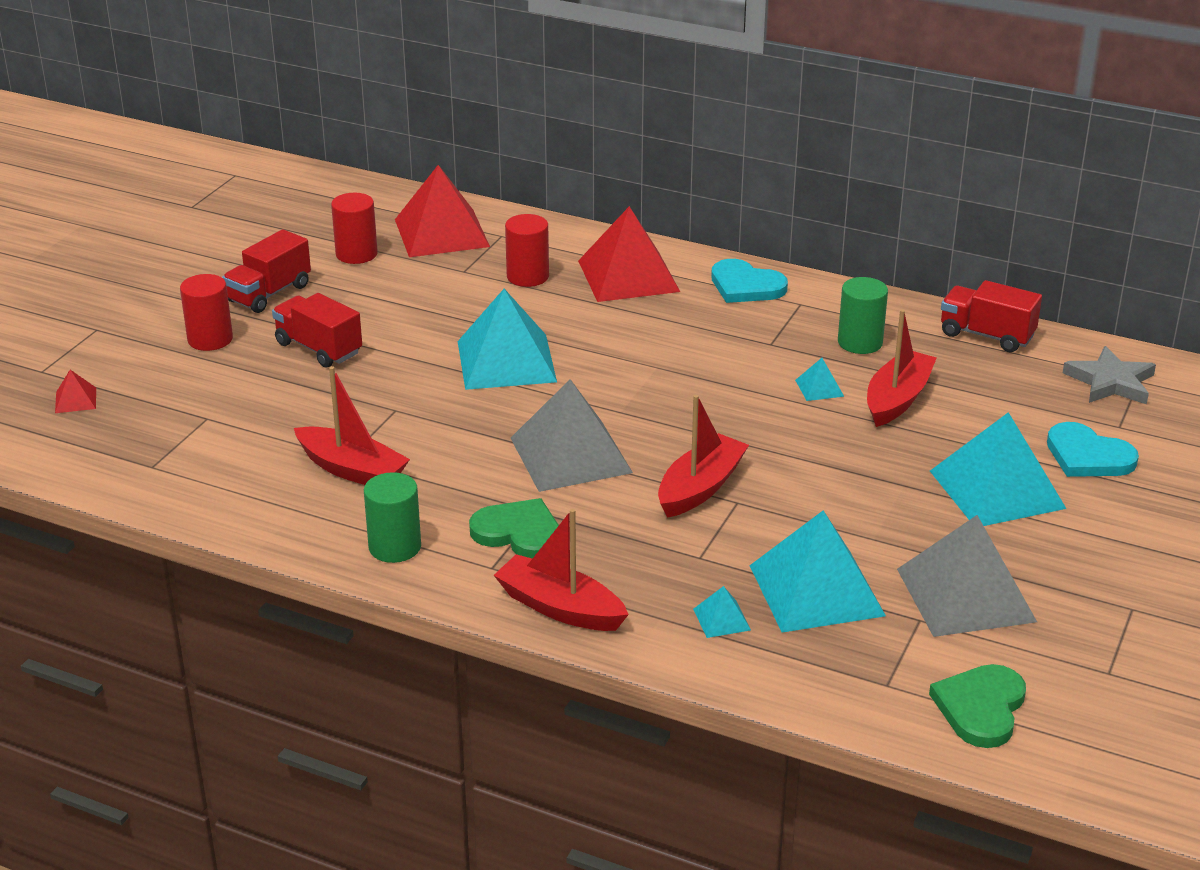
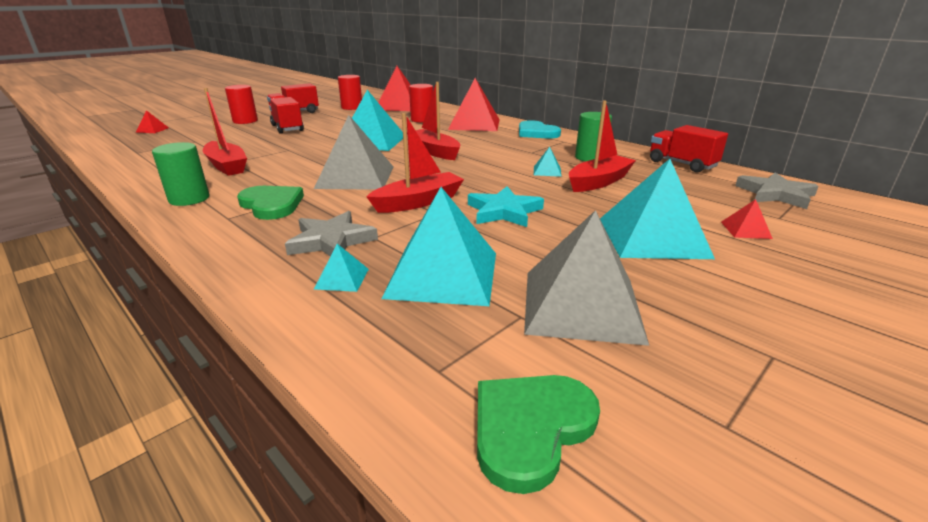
camera: 20 degrees right, 5 degrees down
red boat [494,509,629,631] -> red boat moved to [407,82,460,160]
turquoise heart [1047,422,1139,477] -> red pyramid [721,199,773,239]
none -> grey star [285,211,378,256]
none -> turquoise star [468,186,544,227]

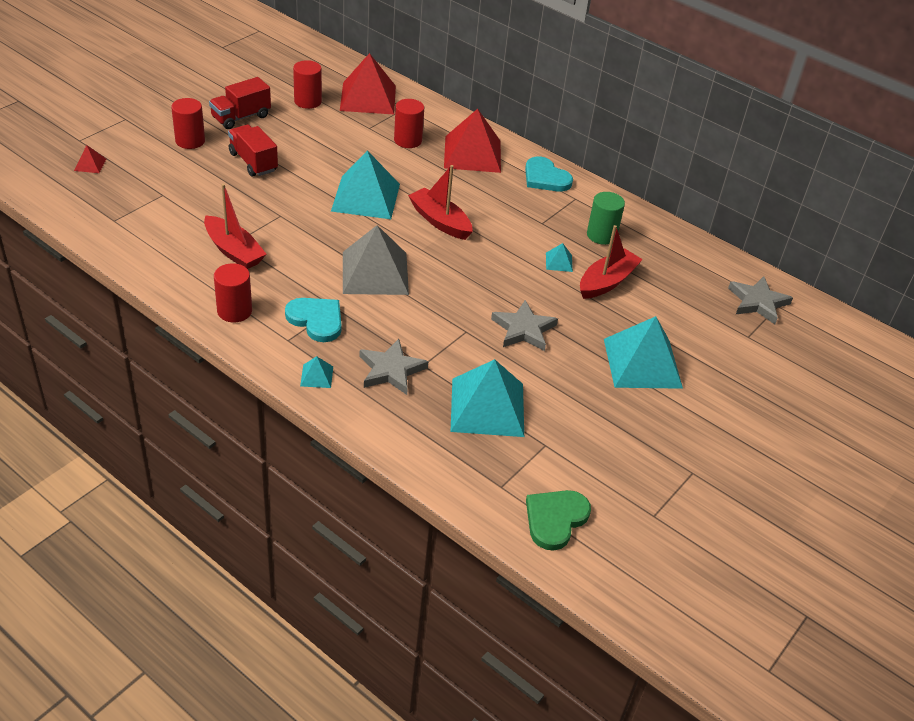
camera: 10 degrees left, 15 degrees up
green cylinder [152,142,209,206] -> red cylinder [214,263,252,322]
green heart [237,186,304,220] -> turquoise heart [285,298,341,342]
turquoise pyramid [314,244,369,292] -> turquoise pyramid moved to [300,356,333,388]
red boat [366,113,464,213] -> none
turquoise star [468,186,544,227] -> grey star [491,300,558,351]
grey pyramid [524,210,649,346] -> none
red truck [650,125,728,173] -> none
red pyramid [721,199,773,239] -> none

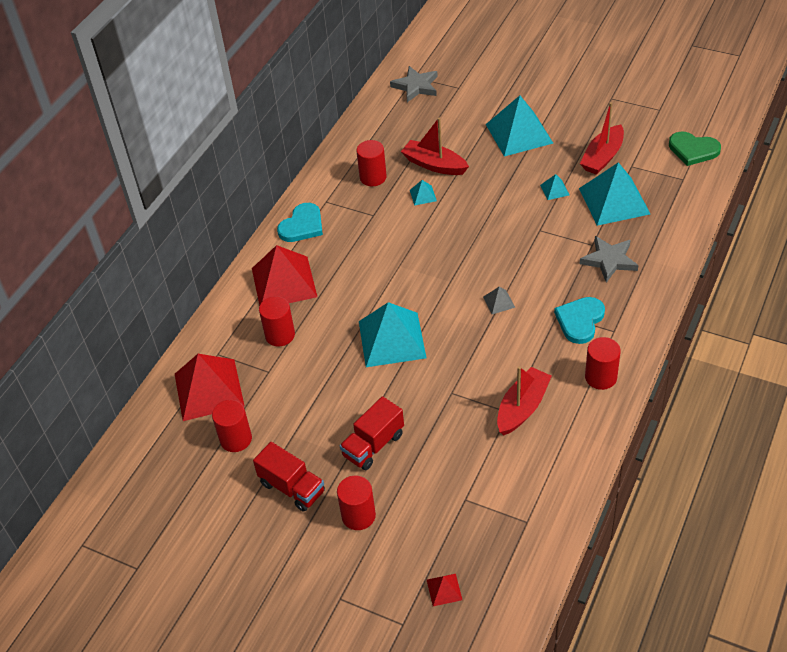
camera: 95 degrees left, 5 degrees up
turquoise pyramid [300,356,333,388] -> turquoise pyramid moved to [540,174,569,200]
grey pyramid [343,225,409,295] -> grey pyramid [483,287,515,314], size x0.42
red boat [408,165,473,240] -> red boat moved to [580,102,624,175]
grey star [491,300,558,351] -> none
green cylinder [587,192,625,245] -> red cylinder [356,140,387,186]

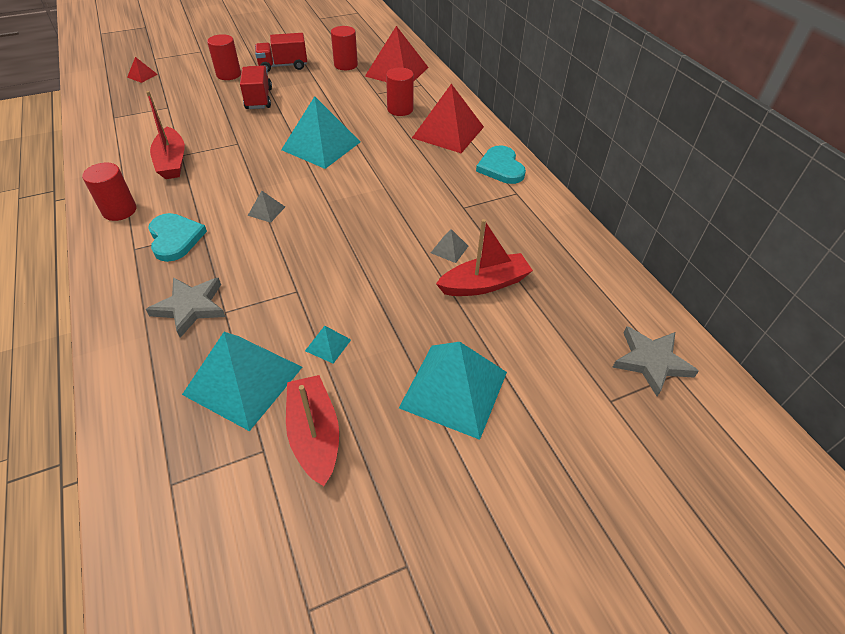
camera: 125 degrees right, 0 degrees up
red cylinder [356,140,387,186] -> none
turquoise pyramid [410,180,437,206] -> grey pyramid [431,229,468,263]
green heart [669,132,721,166] -> none

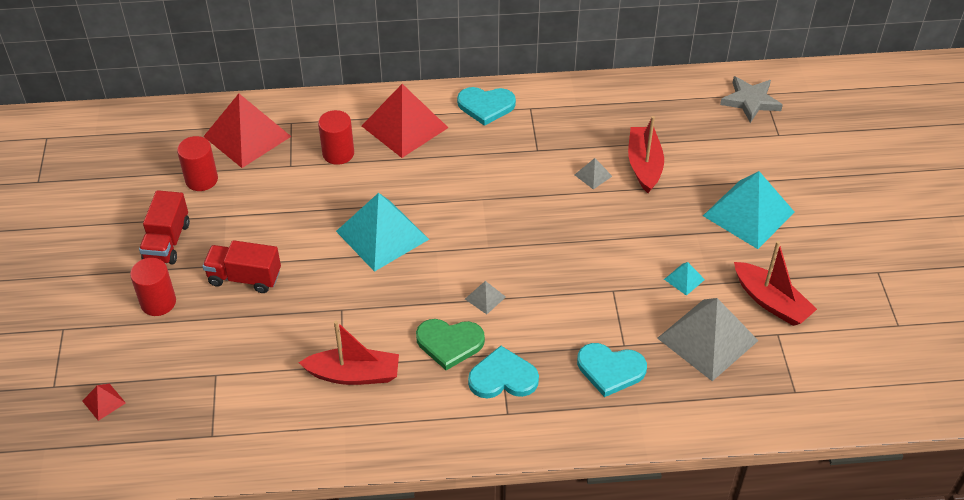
camera: 70 degrees left, 0 degrees up
red cylinder [82,163,136,221] -> none
grey star [146,277,225,338] -> turquoise heart [577,343,647,397]
turquoise pyramid [182,332,302,431] -> grey pyramid [657,298,759,381]
red boat [286,375,339,486] -> red boat turned 135 degrees counterclockwise [734,241,817,326]
none -> green heart [416,319,485,370]

